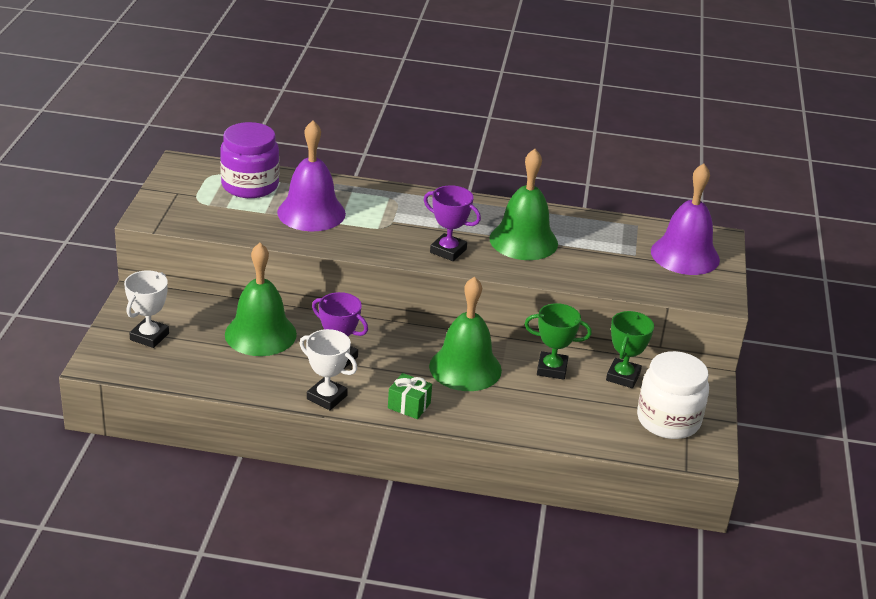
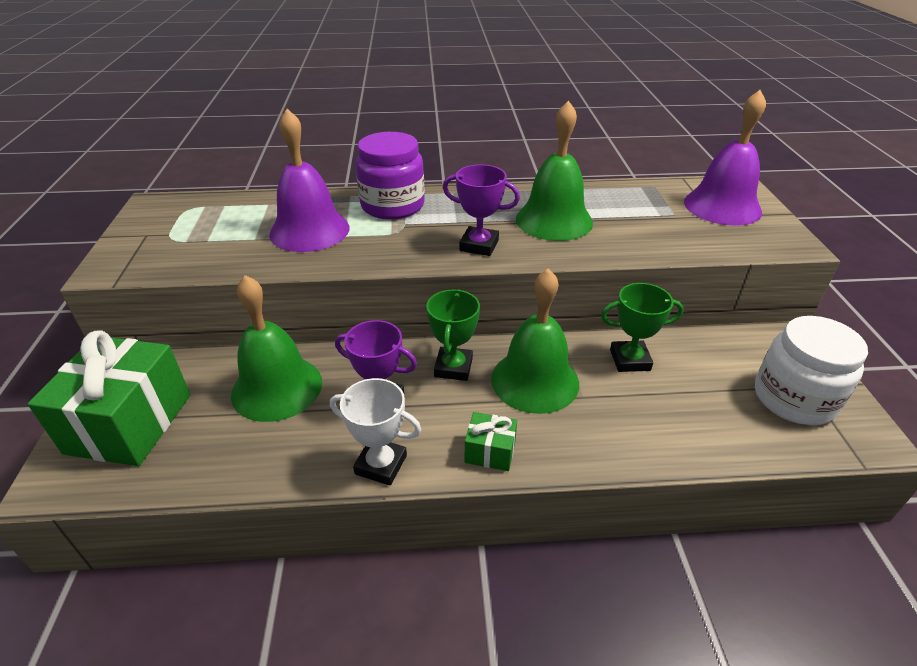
camera: 10 degrees left, 5 degrees up
white trophy [124,270,169,348] -> green gift [28,330,191,466]
purple jar [220,122,279,198] -> purple jar moved to [356,132,425,220]
green trophy [606,311,654,388] -> green trophy moved to [426,289,480,381]

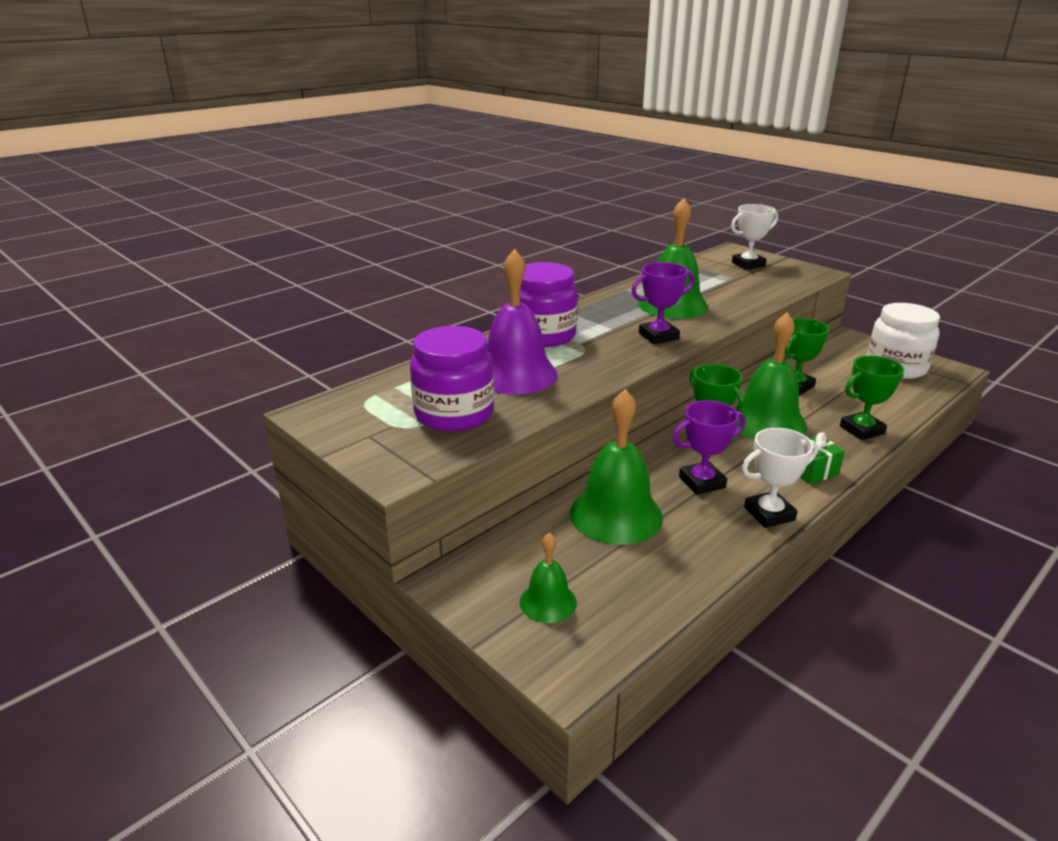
camera: 40 degrees left, 10 degrees down
green gift [28,330,191,466] -> green bell [520,533,577,623]
purple bell [684,90,766,226] -> white trophy [731,204,778,270]
none -> purple jar [410,326,494,432]
none -> green trophy [840,356,904,440]

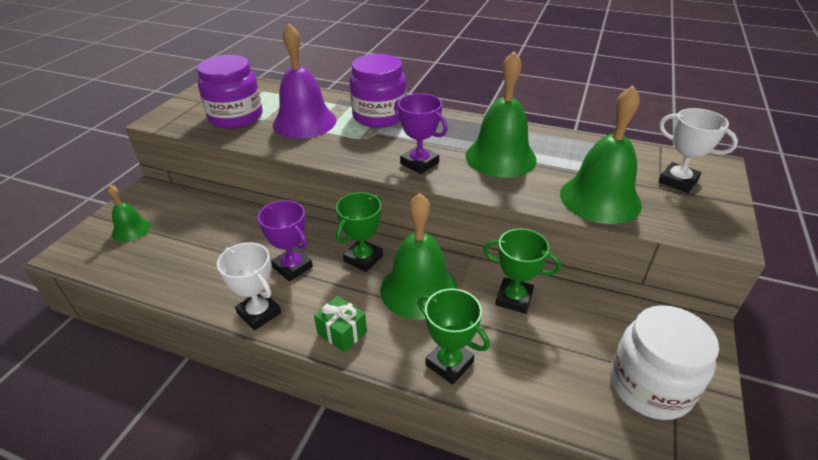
camera: 65 degrees right, 10 degrees up
green bell [570,389,663,545] -> green bell moved to [560,85,642,224]

